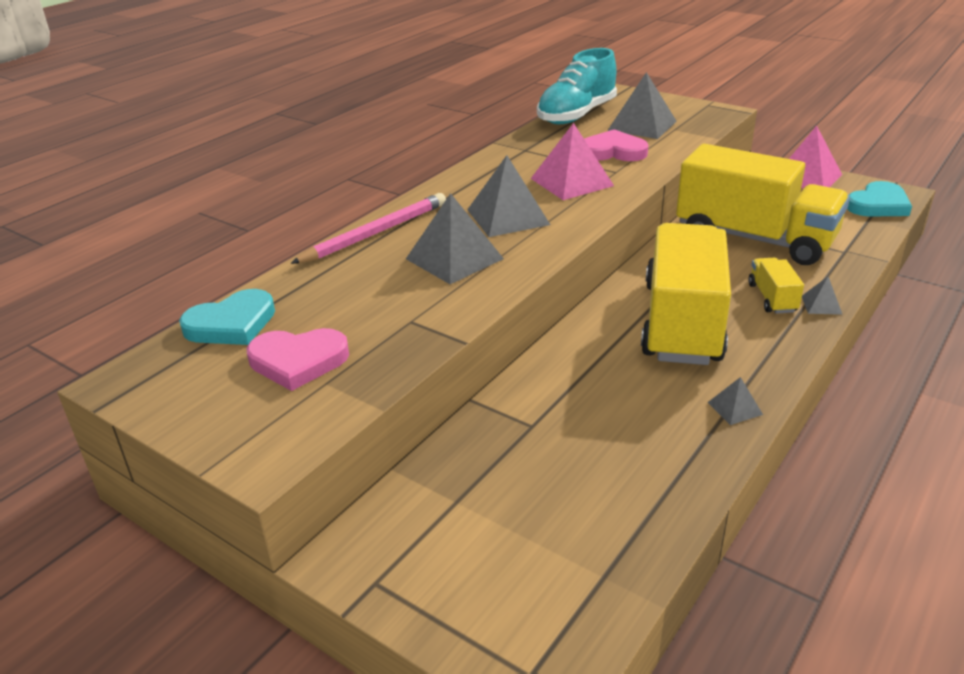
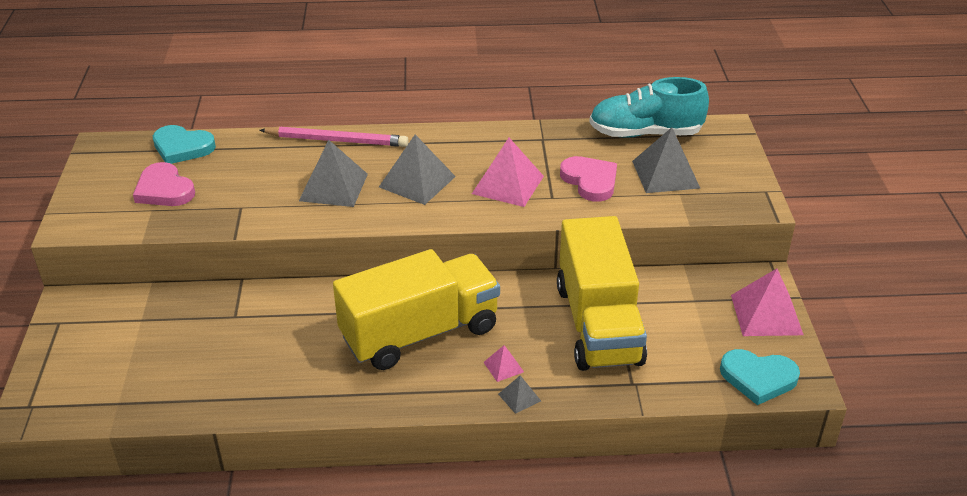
camera: 50 degrees right, 5 degrees up
grey pyramid [707,377,763,425] -> none
yellow truck [748,258,804,314] -> pink pyramid [484,345,524,382]

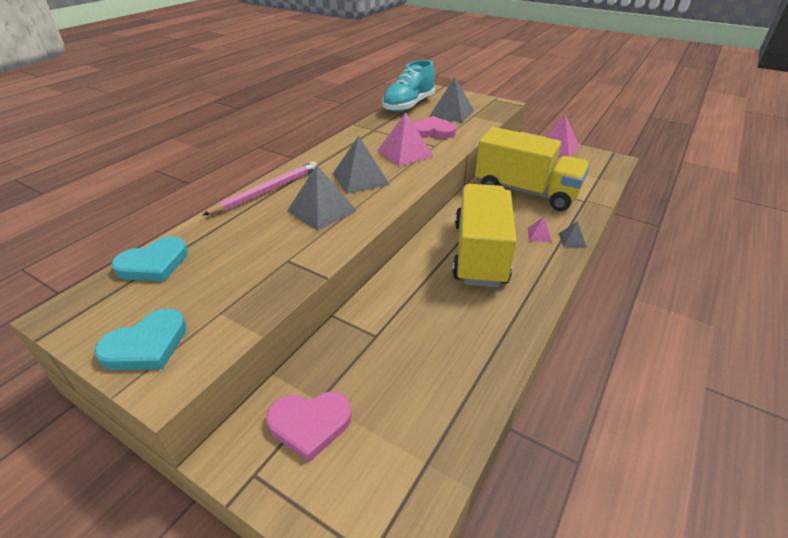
camera: 55 degrees left, 0 degrees up
pink heart [133,162,195,206] -> pink heart moved to [266,392,352,462]
turquoise heart [720,349,800,405] -> turquoise heart moved to [94,308,187,370]

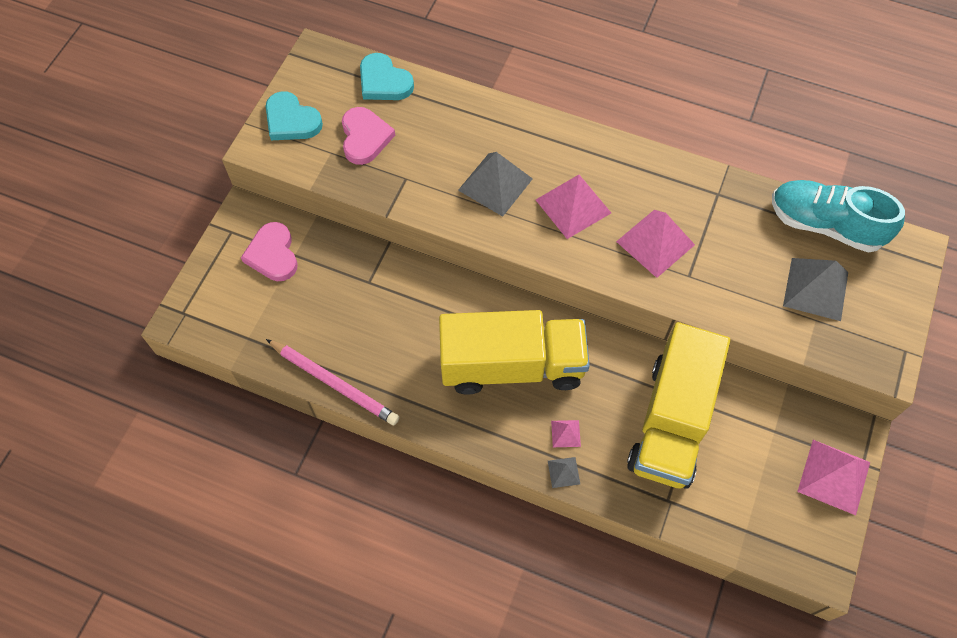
camera: 80 degrees right, 25 degrees up
pink pencil [203,161,317,215] -> pink pencil moved to [266,339,400,425]
grey pyramid [333,136,390,194] -> pink pyramid [536,175,611,239]
pink heart [413,116,456,139] -> pink heart moved to [342,107,395,165]

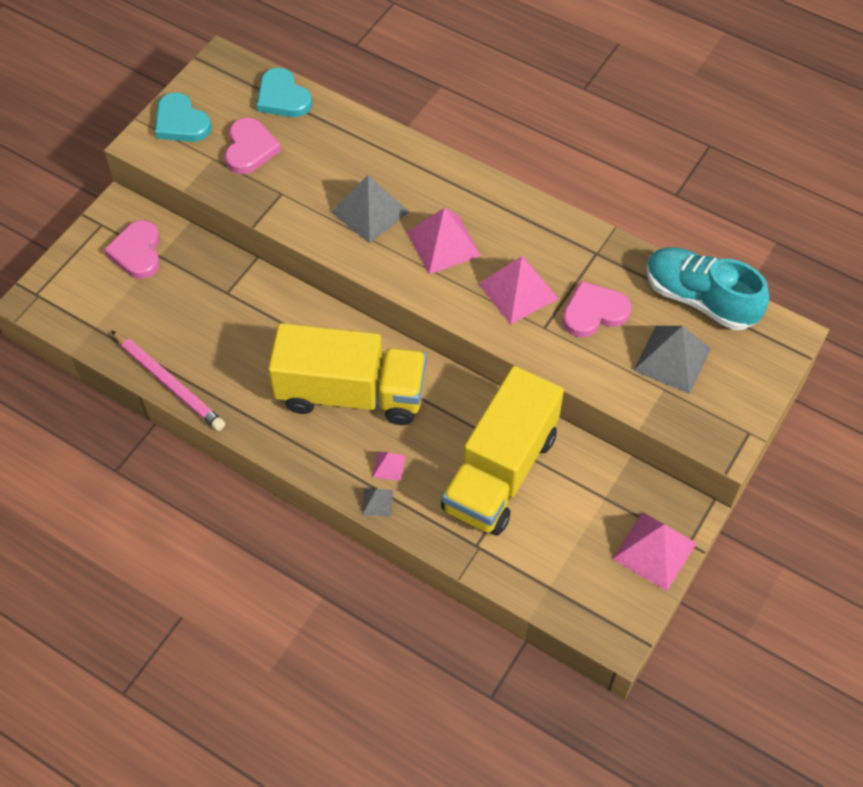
camera: 10 degrees right, 5 degrees down
none -> pink heart [562,281,632,338]

